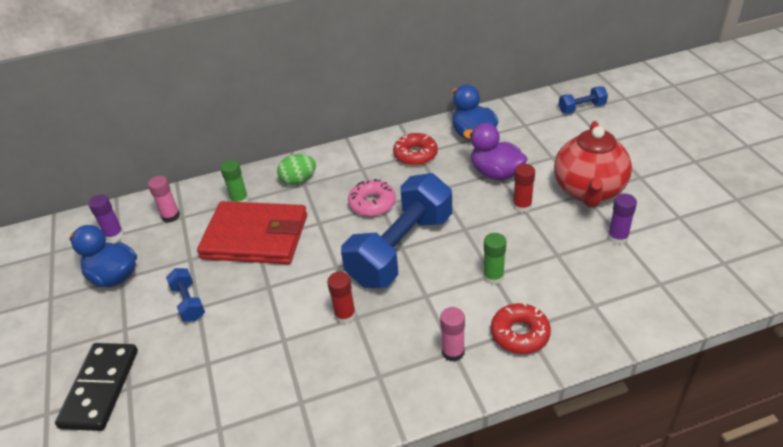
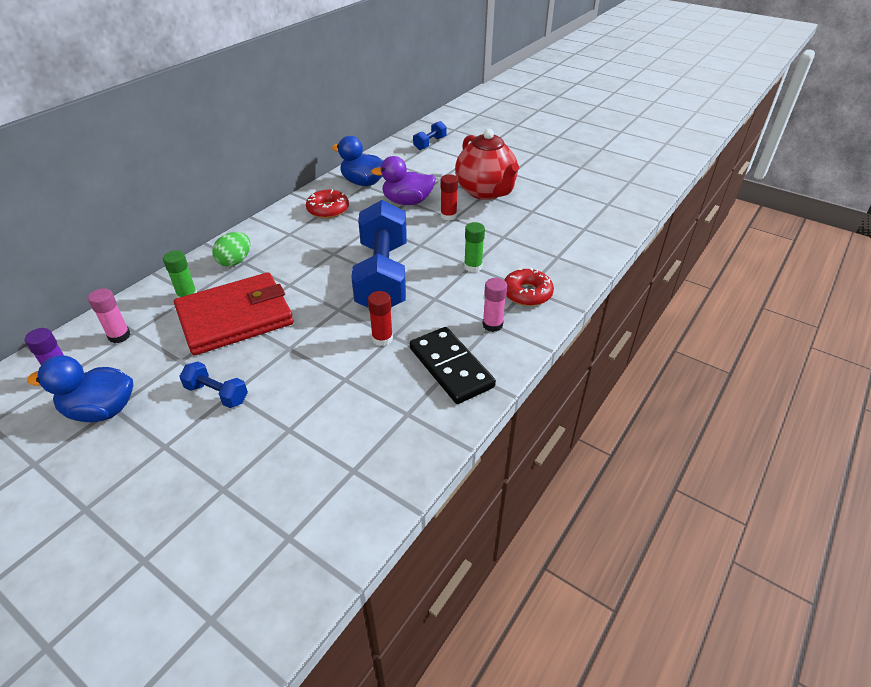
camera: 40 degrees left, 0 degrees up
black domino [55,343,138,431] -> black domino moved to [410,327,496,404]
pink donut [348,179,396,217] -> none
purple glue stick [608,194,637,245] -> none

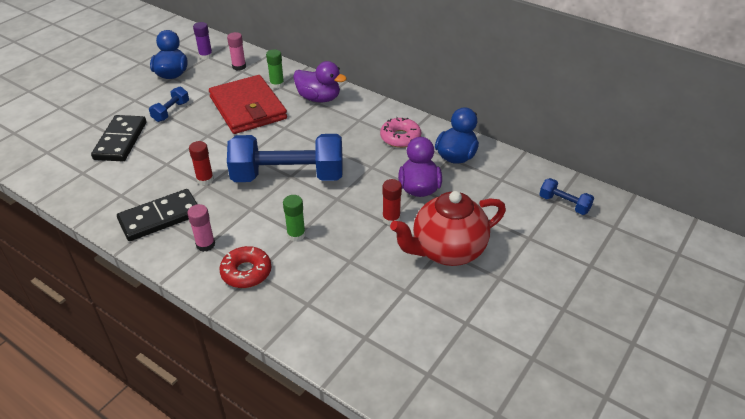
camera: 90 degrees right, 0 degrees up
green egg [212,232,250,267] -> purple duck [293,61,347,103]
red donut [306,189,349,218] -> pink donut [380,117,421,148]
none -> black domino [91,115,146,161]

